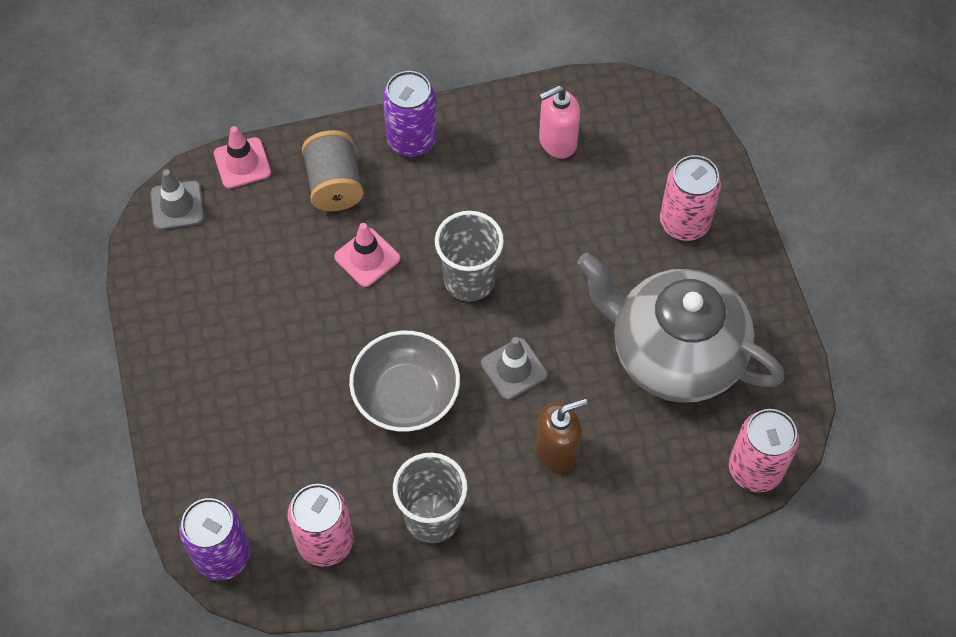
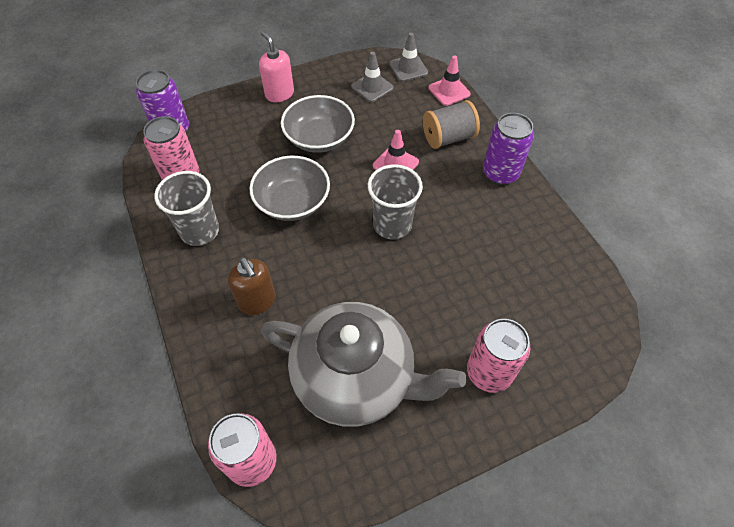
camera: 80 degrees right, 5 degrees down
grey traffic cone [481,337,548,400] -> grey traffic cone moved to [351,52,394,102]
pink soap dispenser [539,86,580,158] -> pink soap dispenser moved to [259,31,294,103]
grey teapot [577,252,785,403] -> grey teapot turned 90 degrees clockwise [261,302,467,427]
none -> grey bowl [281,95,355,153]

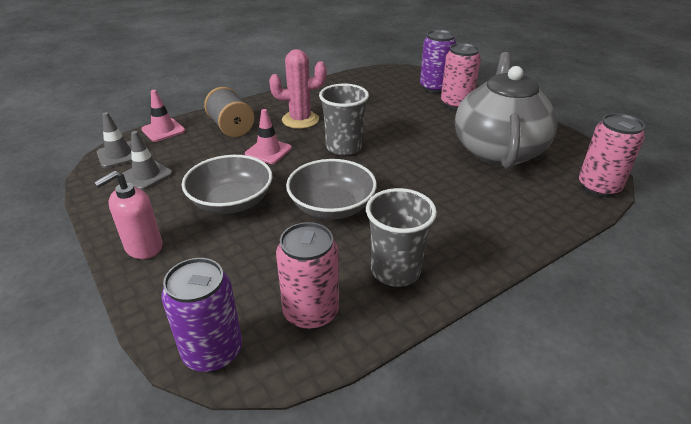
camera: 100 degrees left, 20 degrees down
brown soap dispenser [228,257,276,315] -> none
purple can [483,113,534,185] -> purple can moved to [420,30,456,93]
none -> pink cactus [269,49,326,129]

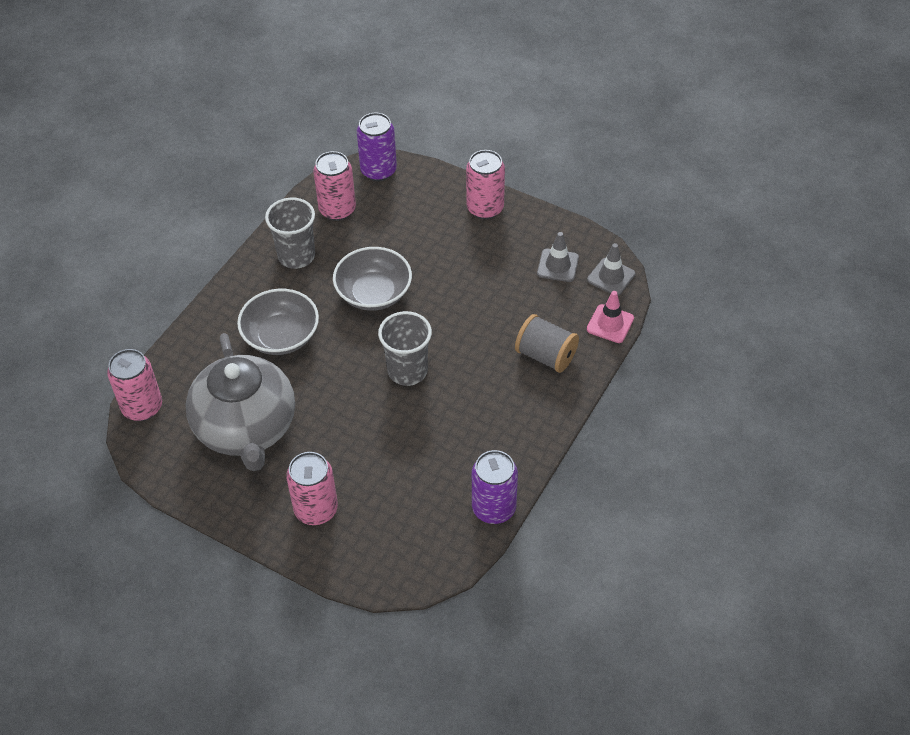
camera: 155 degrees right, 15 degrees up
pink soap dispenser [94,171,162,259] -> pink can [466,150,505,219]
grey bowl [182,155,272,214] -> grey bowl moved to [237,289,319,355]
pink traffic cone [245,109,292,164] -> none
pink cactus [269,49,326,129] -> none
purple can [420,30,456,93] -> purple can moved to [472,450,518,524]

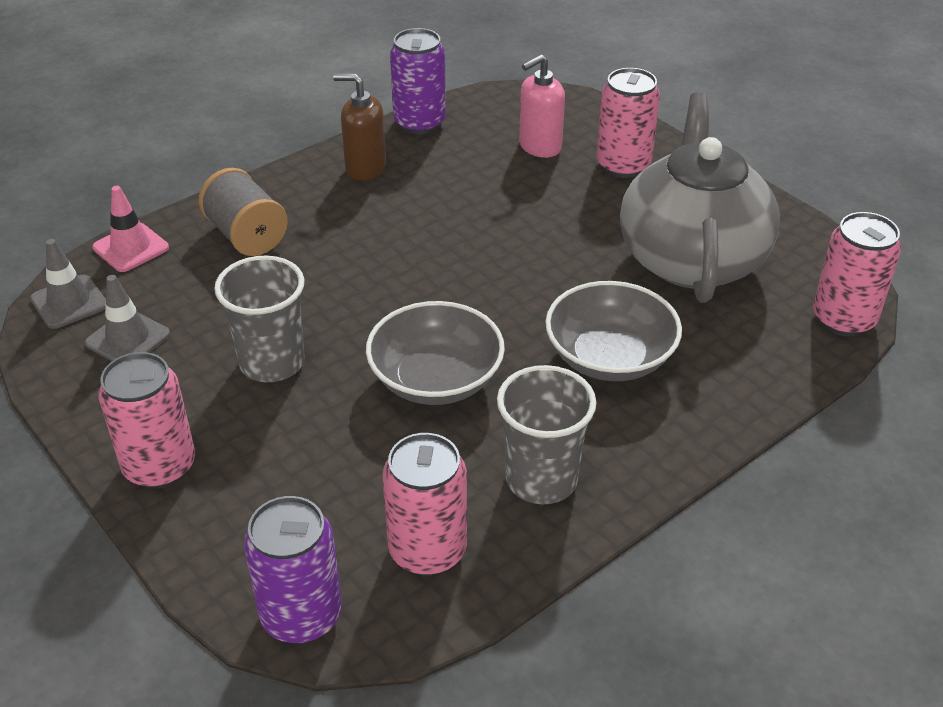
camera: 160 degrees left, 10 degrees down
grey cup [378,311,432,386] -> grey cup moved to [214,256,305,382]
none -> brown soap dispenser [333,74,386,181]
none -> pink soap dispenser [519,54,565,158]

